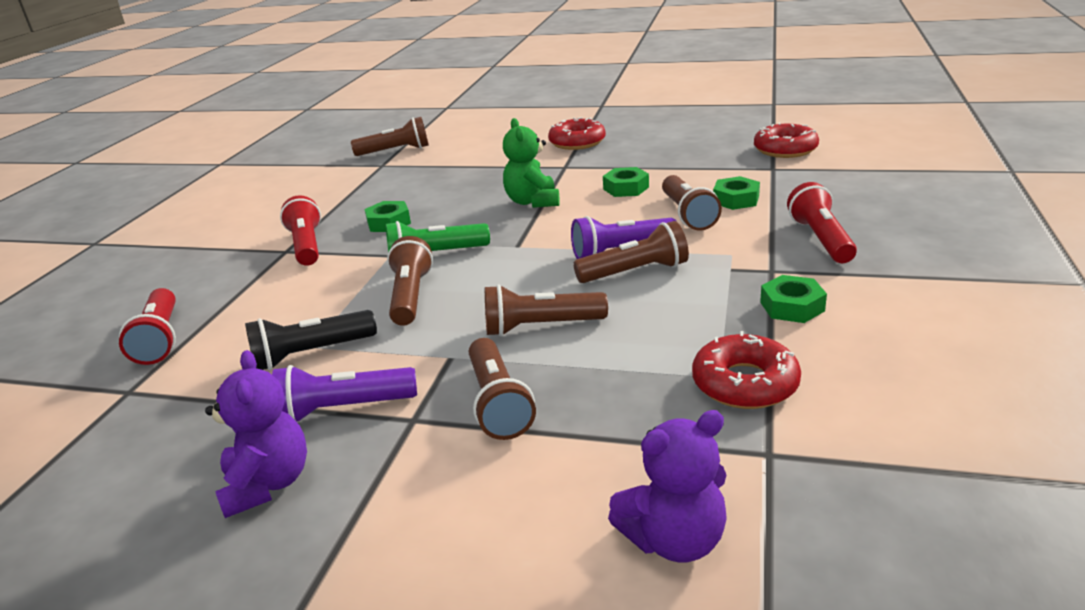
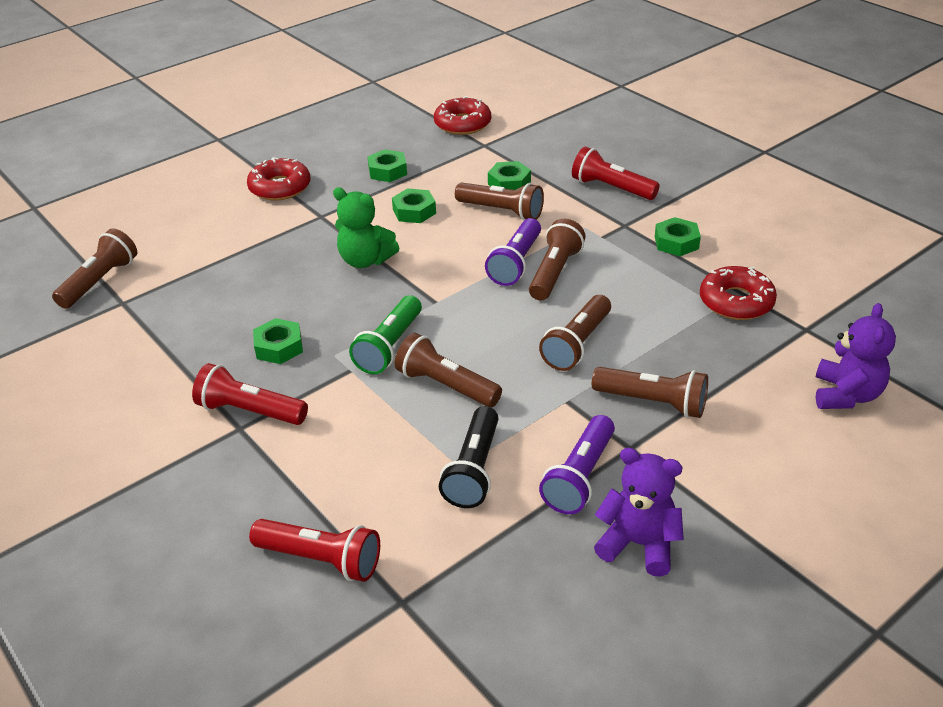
camera: 55 degrees left, 10 degrees up
none -> green nut [367,149,407,182]

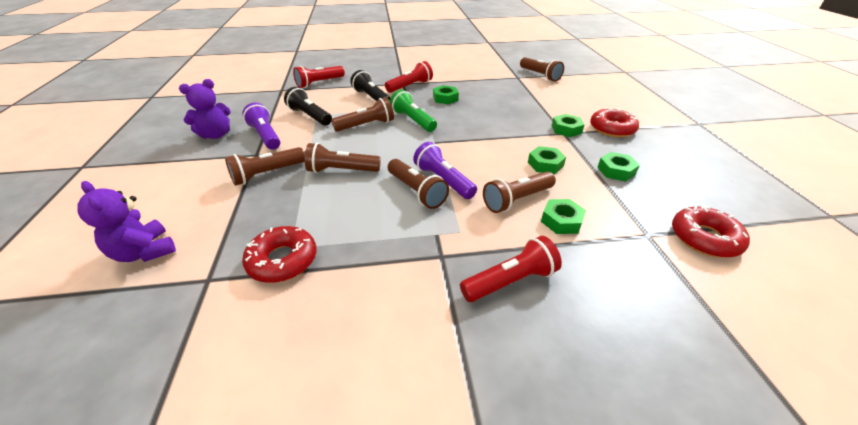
camera: 120 degrees right, 0 degrees up
green teddy bear [333,187,399,268] -> none
brown flashlight [539,295,611,371] -> brown flashlight turned 60 degrees counterclockwise [305,143,381,173]
green nut [655,217,701,256] -> green nut moved to [552,114,585,137]
none -> black flashlight [350,70,390,101]

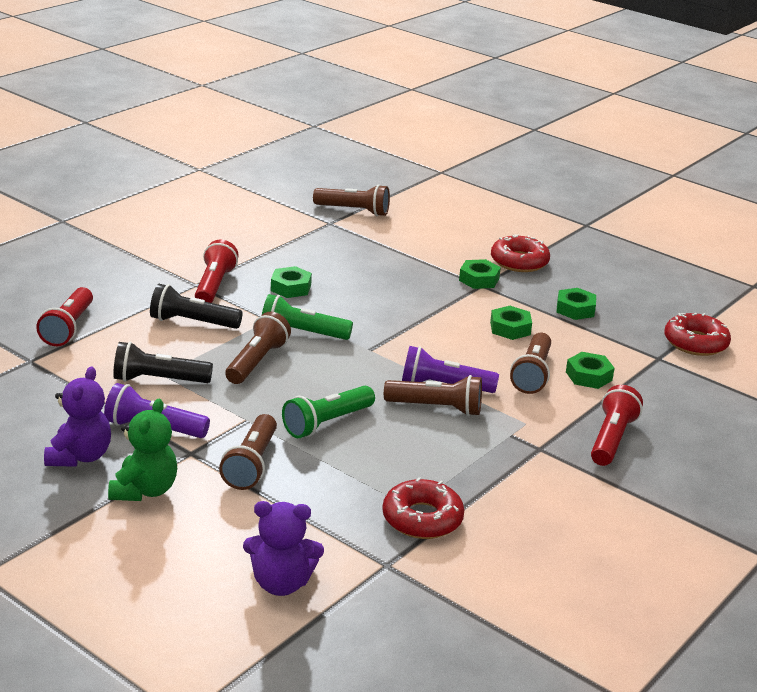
camera: 45 degrees left, 10 degrees down
brown flashlight [305,143,381,173] -> green flashlight [282,386,375,438]
none -> green teddy bear [108,399,177,501]

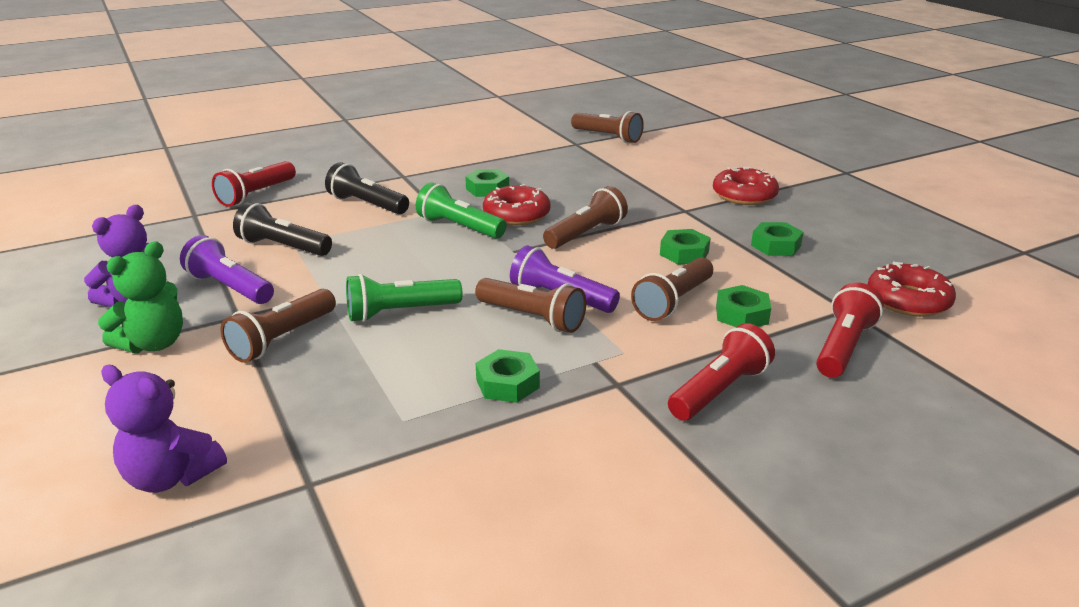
camera: 25 degrees right, 0 degrees up
red flashlight [195,240,239,303] -> red flashlight moved to [816,283,884,378]
brown flashlight [225,312,291,384] -> brown flashlight moved to [543,186,628,249]
red donut [382,477,465,539] -> red donut moved to [483,184,551,225]
green nut [459,259,501,289] -> green nut moved to [476,349,540,403]

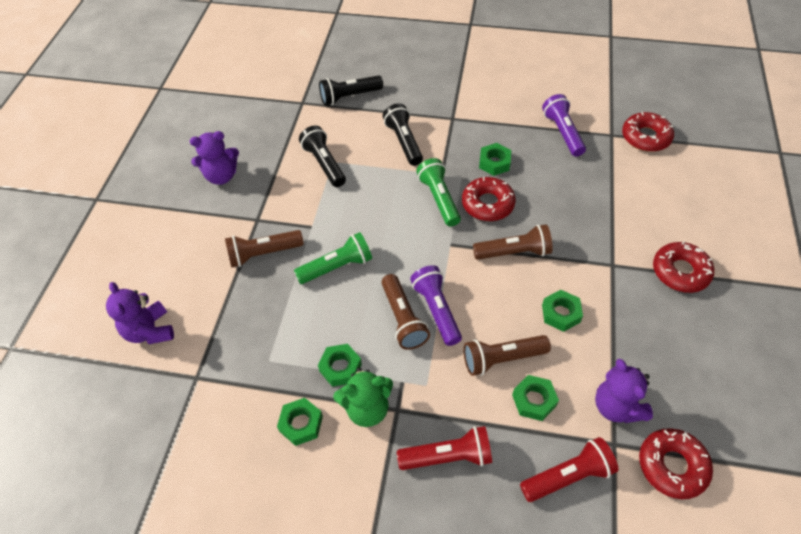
camera: 40 degrees right, 25 degrees up
green teddy bear [98,241,183,353] -> green teddy bear moved to [333,368,393,427]
purple flashlight [180,235,274,304] -> purple flashlight moved to [542,94,586,157]
red flashlight [212,161,296,207] -> black flashlight [319,75,383,106]
green flashlight [346,274,462,322] -> green flashlight turned 135 degrees clockwise [294,232,372,284]
brown flashlight [571,111,644,143] -> red donut [622,112,674,152]
green nut [751,222,803,256] -> green nut moved to [277,398,323,446]
none -> purple teddy bear [595,359,653,423]

